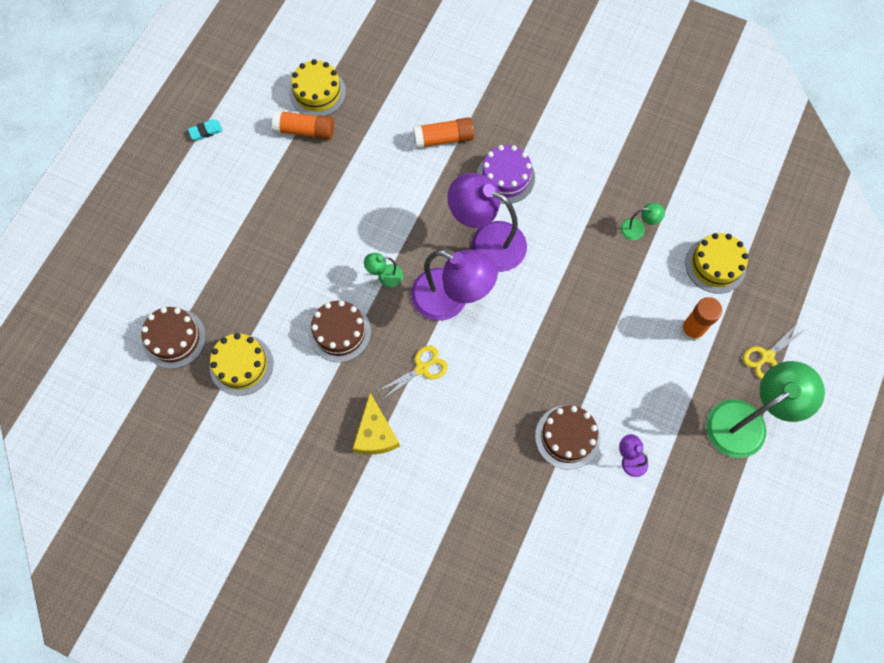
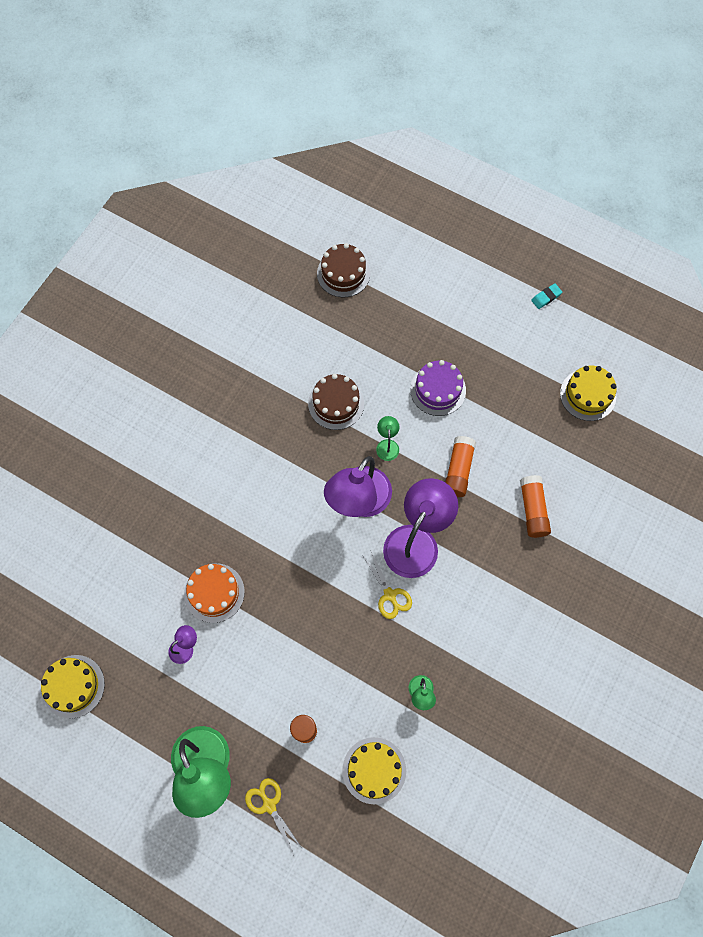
camera: 95 degrees right, 0 degrees up
turquoise eraser [188,119,223,141] -> turquoise eraser turned 75 degrees clockwise [531,284,562,309]
yellow cake [210,333,273,396] -> yellow cake moved to [41,655,105,718]
orange glue stick [272,110,334,140] -> orange glue stick moved to [445,436,476,497]
yellow cheese [352,393,400,455] -> none
yellow scissors [376,346,448,400] -> yellow scissors moved to [362,550,412,619]
purple cake [477,145,535,204] -> purple cake moved to [410,360,466,416]
brown cake [535,405,600,470] -> orange cake [184,563,245,623]

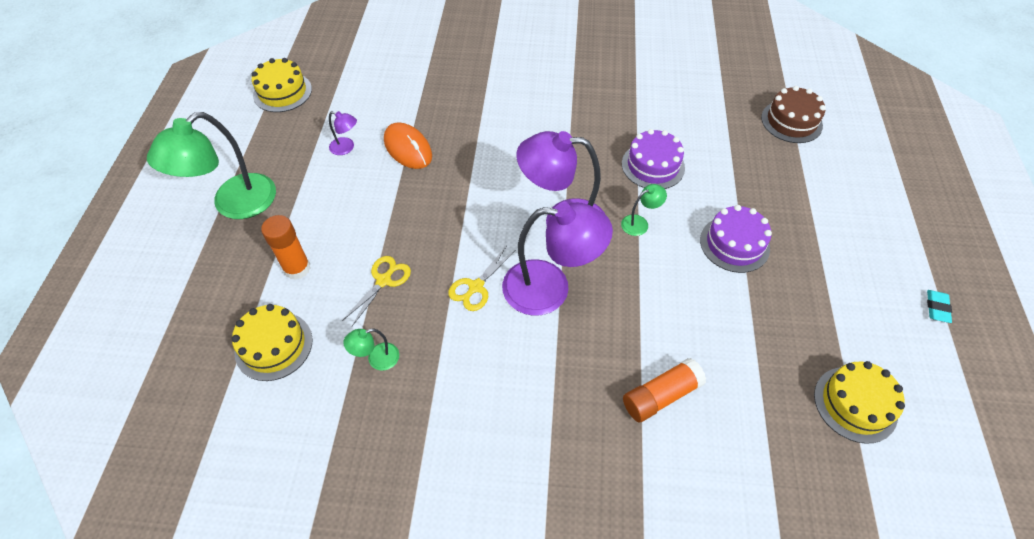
camera: 65 degrees right, 15 degrees down
orange cake [184,563,245,623] -> orange mouse [384,123,432,169]
yellow scissors [245,778,302,855] -> yellow scissors moved to [342,256,411,326]
brown cake [308,374,364,430] -> purple cake [622,129,685,189]
orange glue stick [445,436,476,497] -> none
turquoise eraser [531,284,562,309] -> turquoise eraser turned 75 degrees clockwise [927,290,952,323]

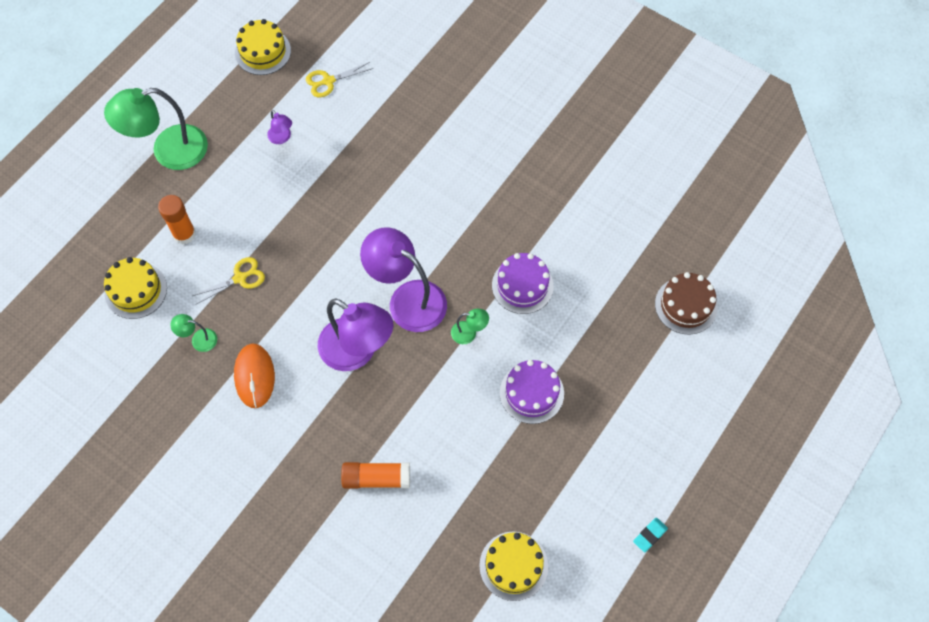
camera: 30 degrees right, 10 degrees up
orange mouse [384,123,432,169] -> orange mouse moved to [234,344,275,408]
yellow scissors [448,245,516,311] -> yellow scissors moved to [306,62,373,97]

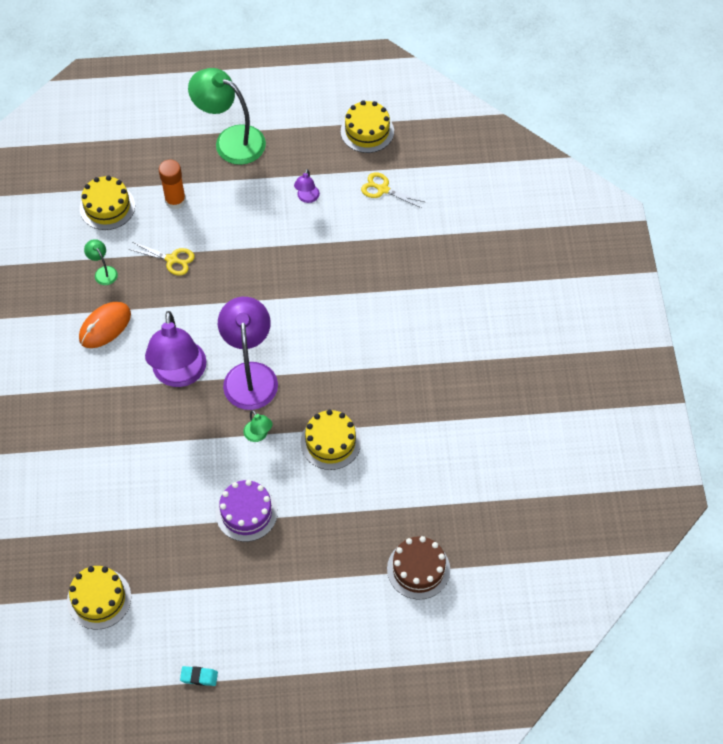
camera: 50 degrees right, 5 degrees down
orange glue stick [341,462,410,489] -> none
purple cake [492,253,554,314] -> yellow cake [301,410,361,470]

